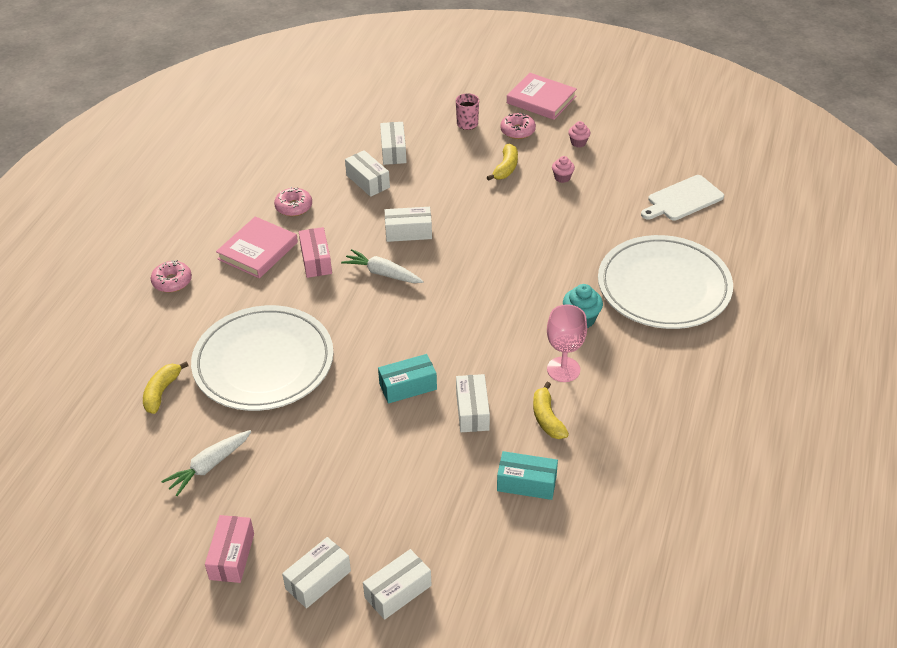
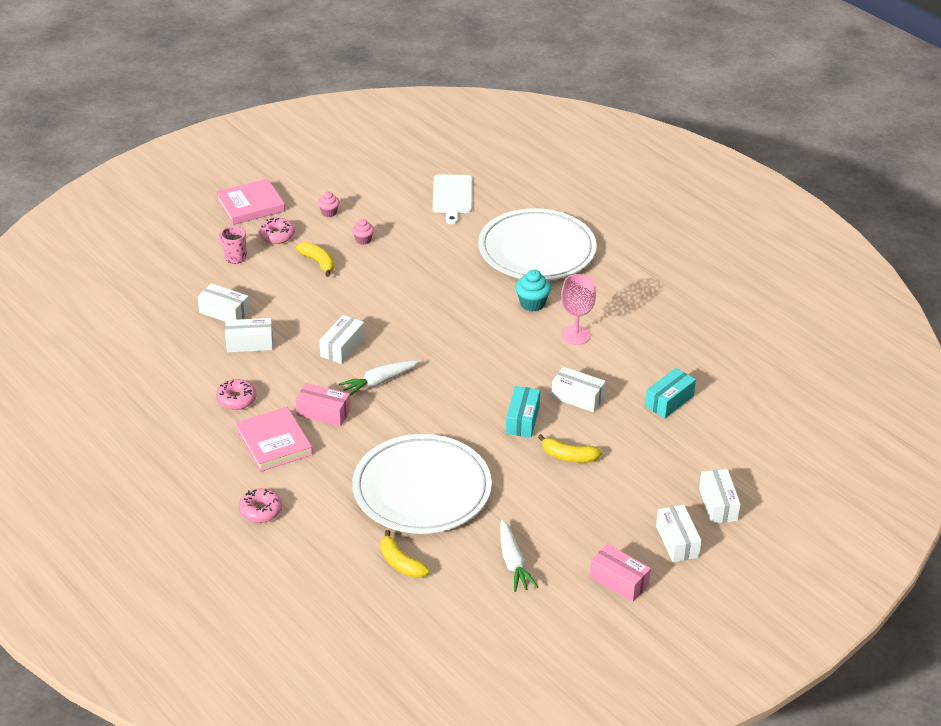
camera: 60 degrees left, 5 degrees down
yellow banana [533,382,569,439] -> yellow banana moved to [538,434,602,463]

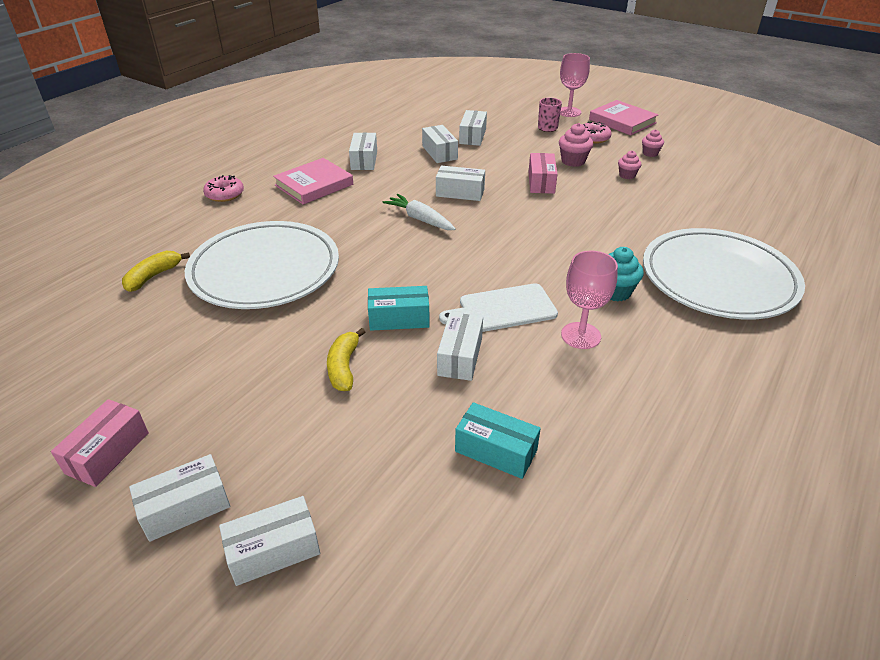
camera: 75 degrees right, 0 degrees up
pink donut [216,379,257,410] -> white box [349,133,377,170]
yellow banana [296,242,335,277] -> pink cupcake [559,123,593,167]
pink box [296,383,350,427] -> pink box moved to [528,153,558,194]
white cutting board [433,174,472,224] -> white cutting board moved to [439,283,558,332]
white carrot [500,519,538,592] -> none
none -> pink goblet [560,53,590,117]

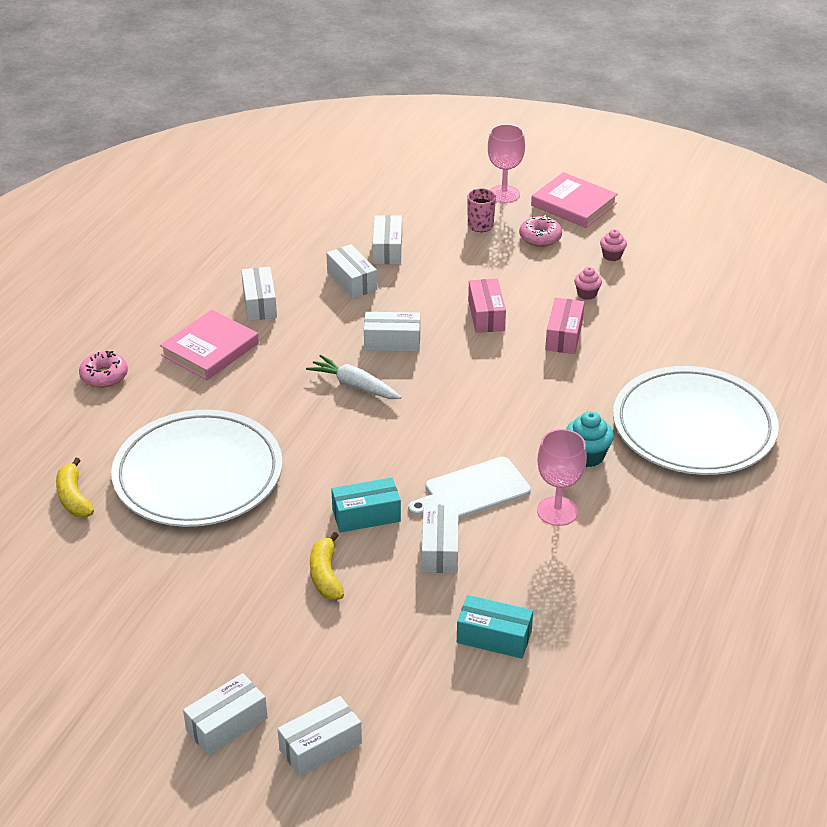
camera: 10 degrees left, 0 degrees up
pink box [51,399,149,487] -> pink box moved to [545,297,584,354]
yellow banana [122,251,190,292] -> yellow banana turned 45 degrees counterclockwise [56,458,94,517]
pink cupcake [559,123,593,167] -> none

